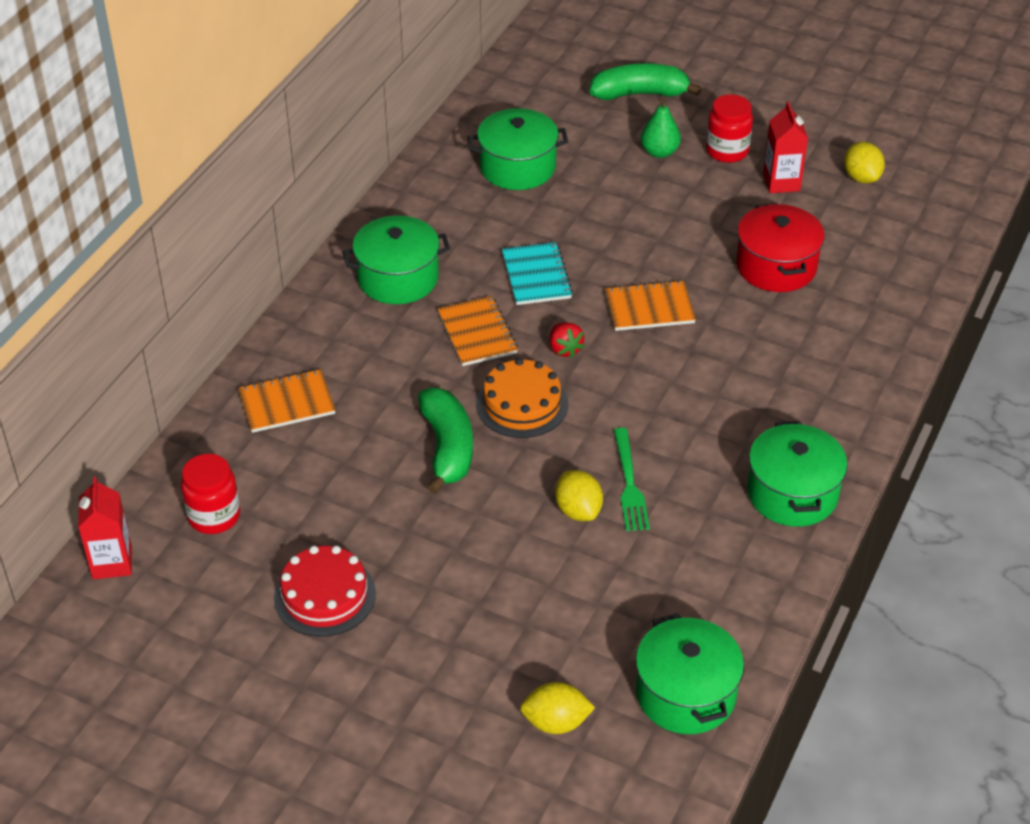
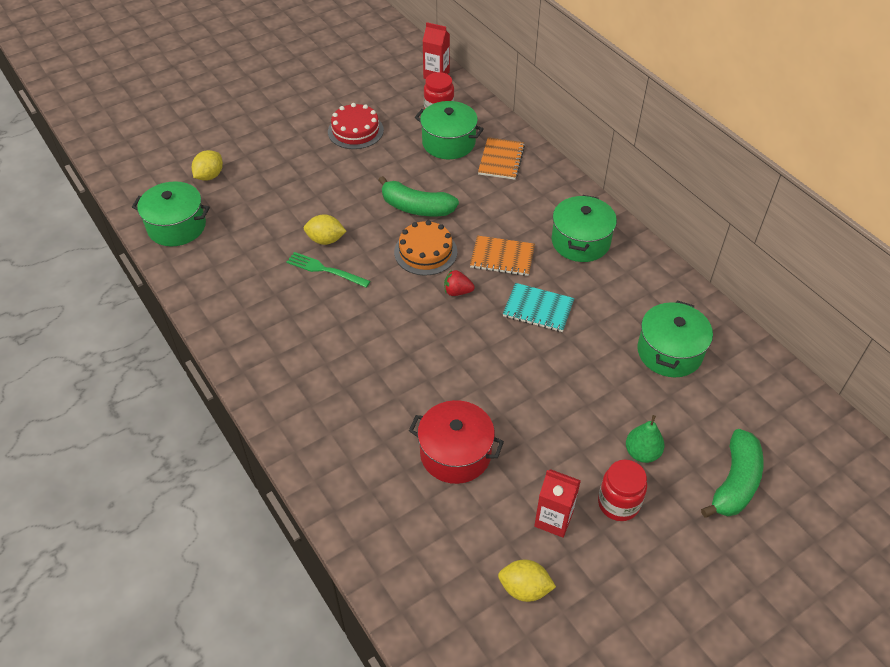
camera: 120 degrees right, 5 degrees up
orange notebook [605,280,696,331] -> none
green pot [747,421,848,527] -> green pot moved to [415,101,484,159]

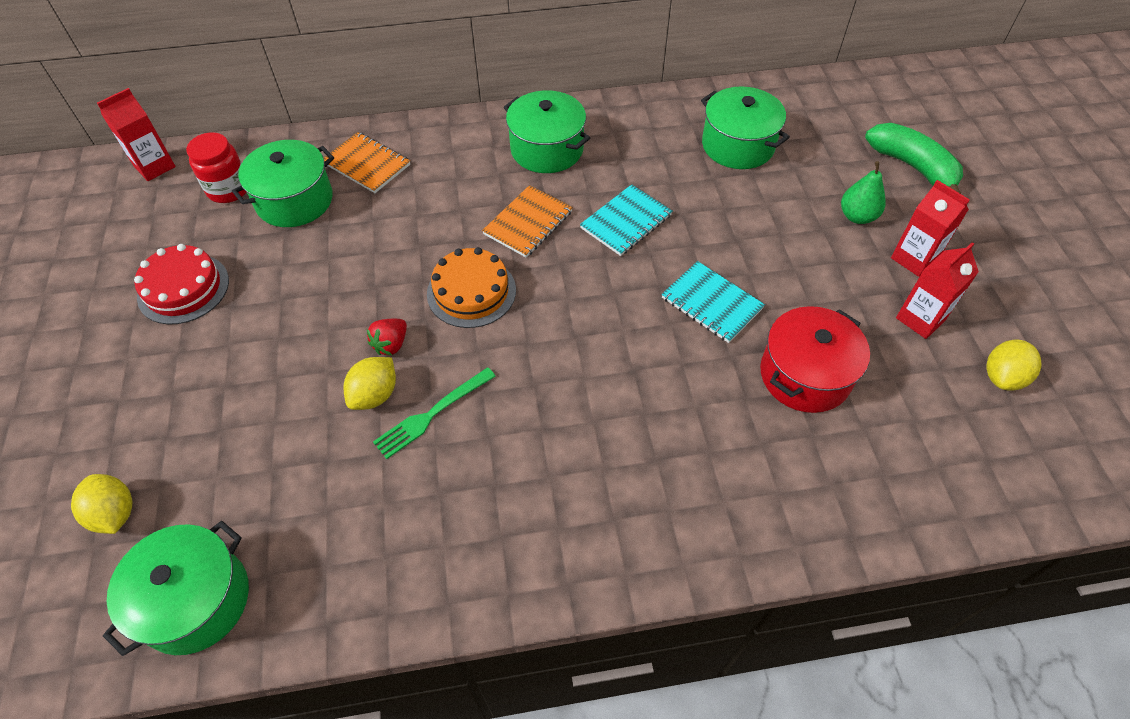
camera: 65 degrees left, 5 degrees up
green banana [378,176,459,216] -> none
red strawberry [444,270,475,296] -> red strawberry moved to [367,319,407,355]
red jar [598,460,647,521] -> red carton [891,180,970,277]
none -> turquoise notebook [662,261,765,343]

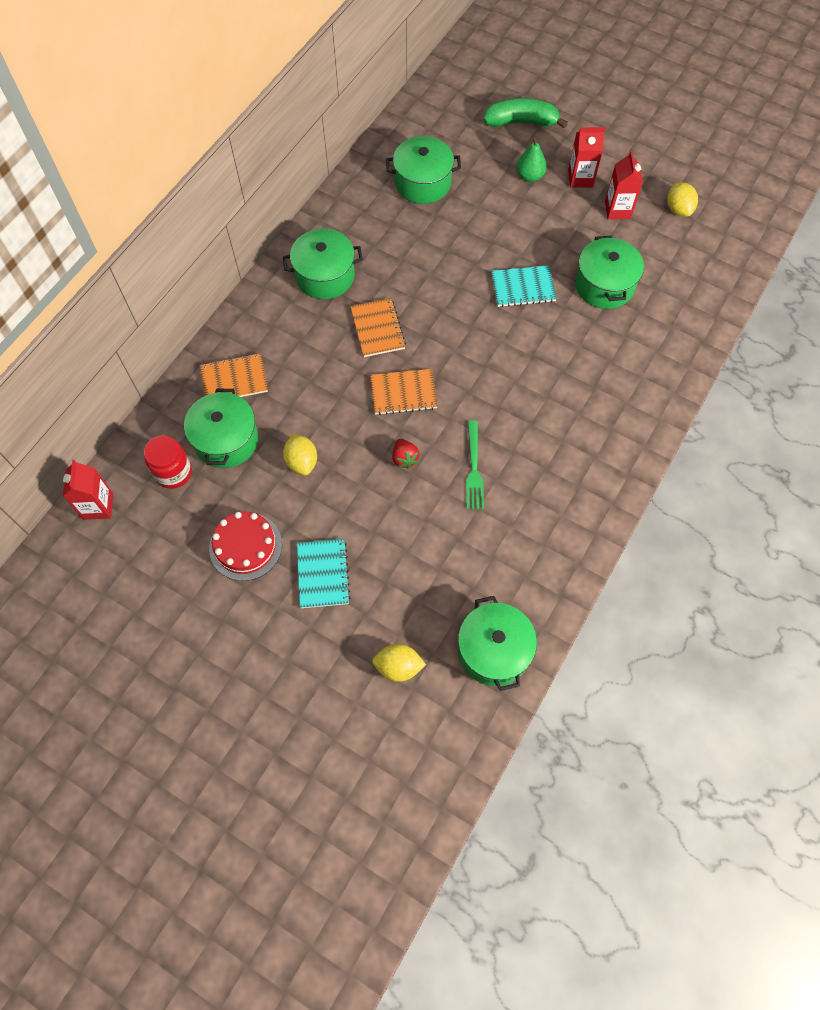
camera: 50 degrees left, 10 degrees up
yellow lemon [344,357,396,410] -> yellow lemon moved to [283,434,317,476]
orange cake [427,247,516,328] -> orange notebook [370,369,438,415]
turquoise notebook [580,184,672,256] -> turquoise notebook moved to [297,538,351,608]
red pot [760,306,870,413] -> green pot [575,236,644,309]

